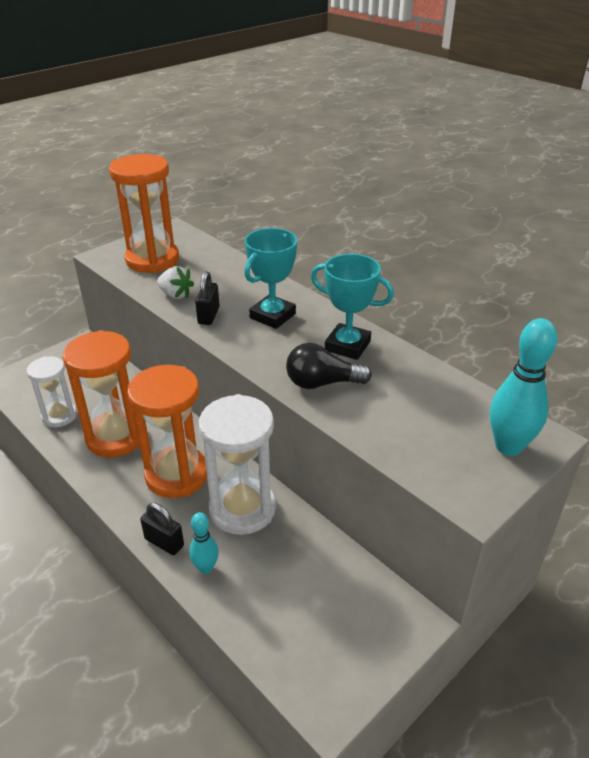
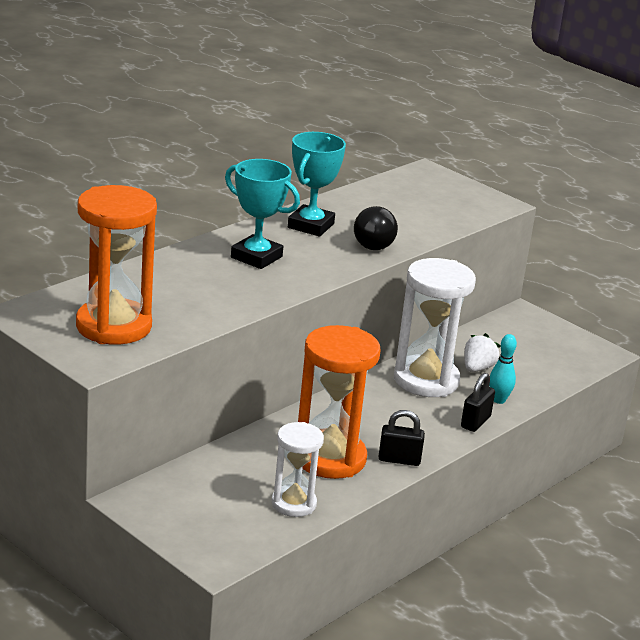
camera: 95 degrees left, 10 degrees down
orange hourglass [127,365,207,498] -> none
white strawberry [157,266,194,299] -> white strawberry moved to [464,333,501,372]
black padlock [195,271,220,325] -> black padlock moved to [378,410,425,466]
turquoise bowling pin [490,318,557,456] -> none

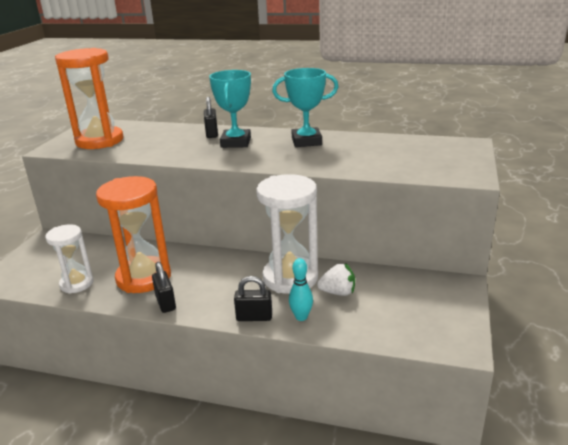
camera: 65 degrees right, 0 degrees up
black light bulb [354,206,398,250] -> none
none -> black padlock [204,96,218,138]

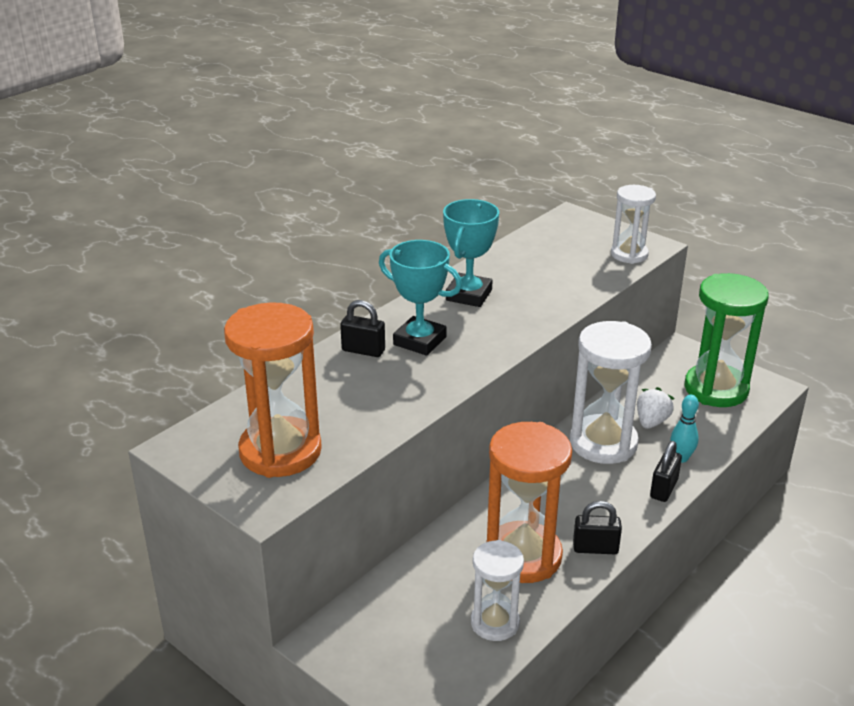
camera: 65 degrees left, 5 degrees up
none -> white hourglass [611,185,656,264]
none -> green hourglass [684,273,769,407]

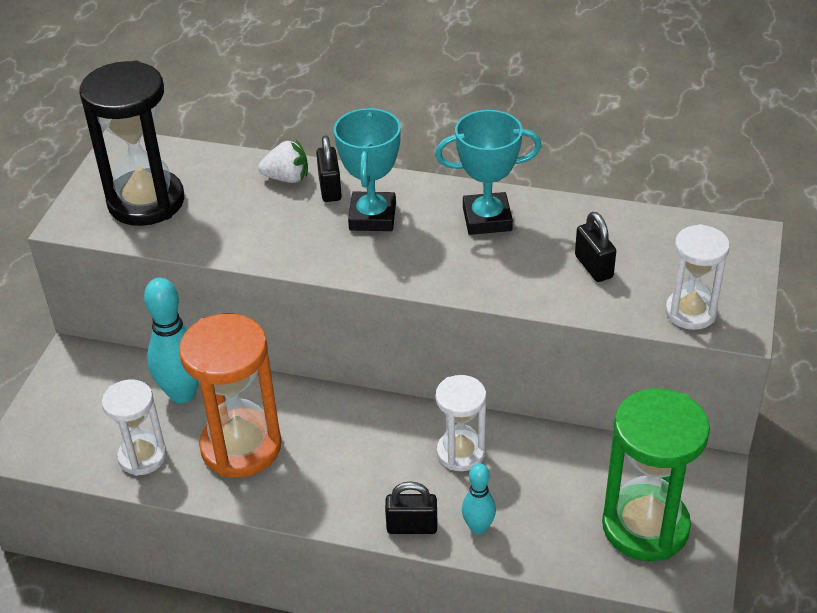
camera: 65 degrees right, 10 degrees up
orange hourglass [224,302,322,478] -> black hourglass [79,61,184,226]
white hourglass [570,321,652,464] -> white hourglass [435,375,486,471], size x0.59
black padlock [573,501,622,554] -> black padlock moved to [575,212,616,282]
white strawberry [637,387,674,429] -> white strawberry moved to [258,140,308,183]
none -> turquoise bowling pin [144,278,199,403]

